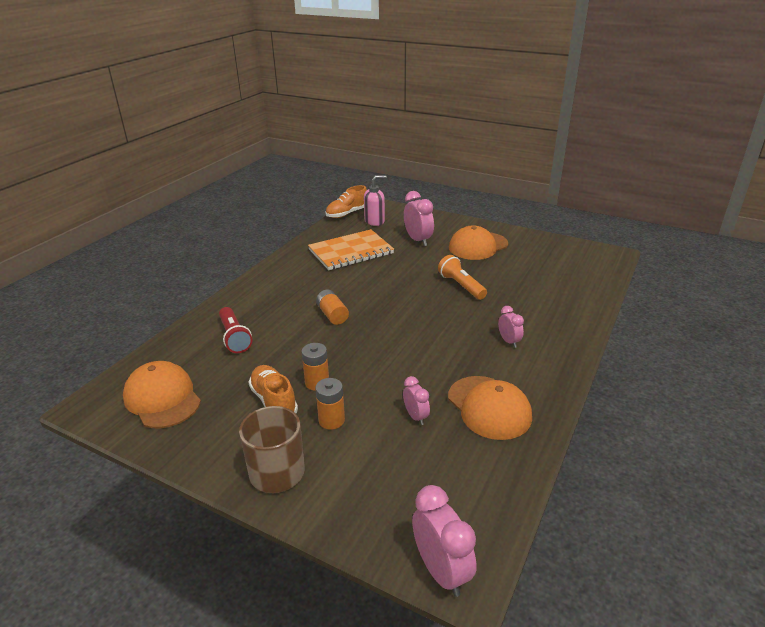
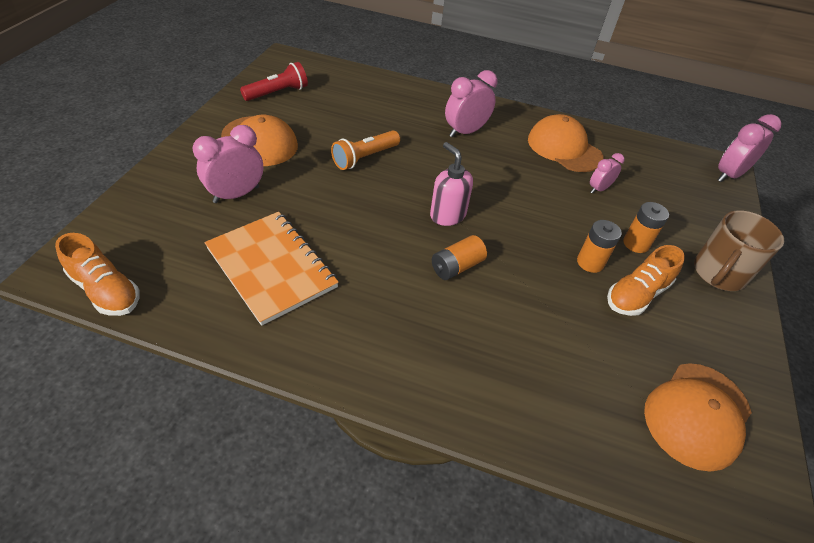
camera: 105 degrees left, 15 degrees up
red flashlight [219,307,252,353] -> red flashlight moved to [240,62,308,101]
pink soap dispenser [364,175,387,226] -> pink soap dispenser moved to [430,142,473,226]
orange cap [448,376,532,440] -> orange cap turned 90 degrees counterclockwise [528,114,604,172]
pink clock [498,306,524,348] -> pink clock [445,70,497,138], size x1.71

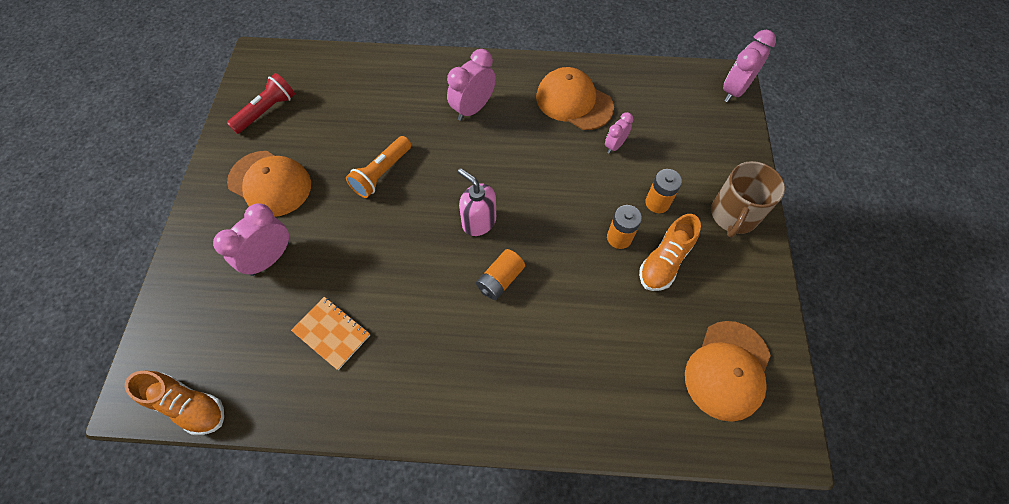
camera: 10 degrees left, 15 degrees up
orange notebook [204,212,339,326] -> orange notebook [291,297,370,370], size x0.58

